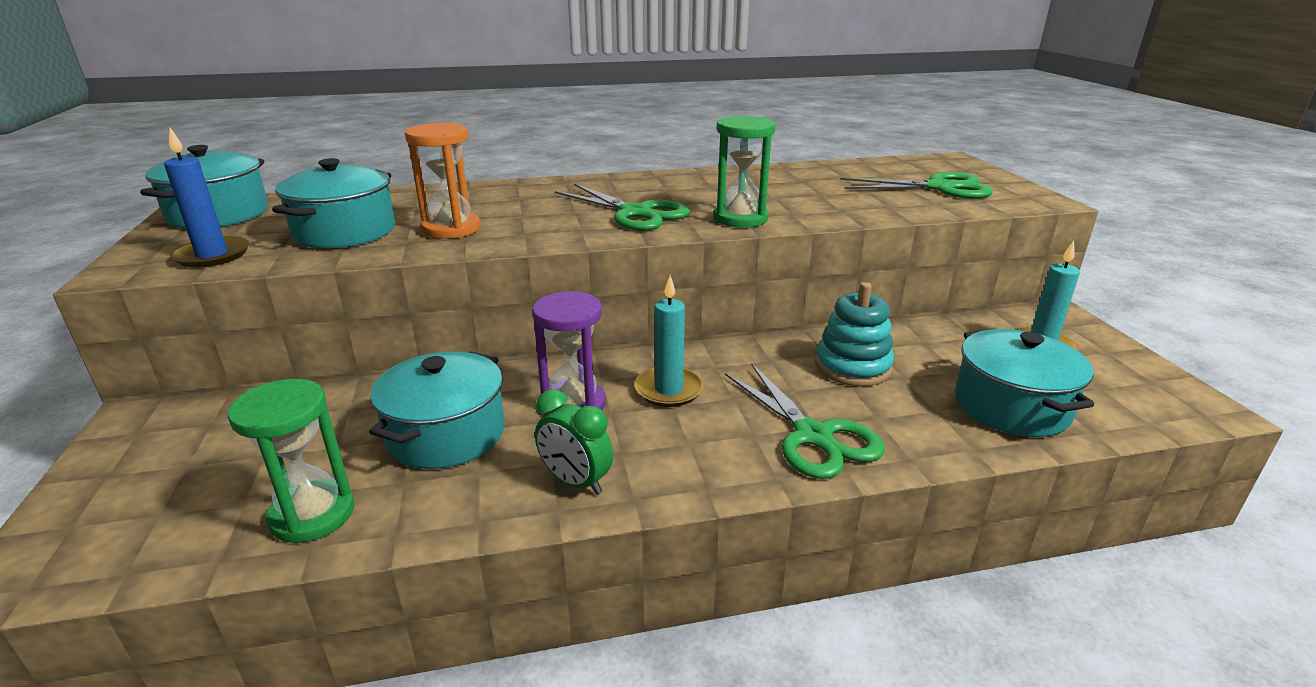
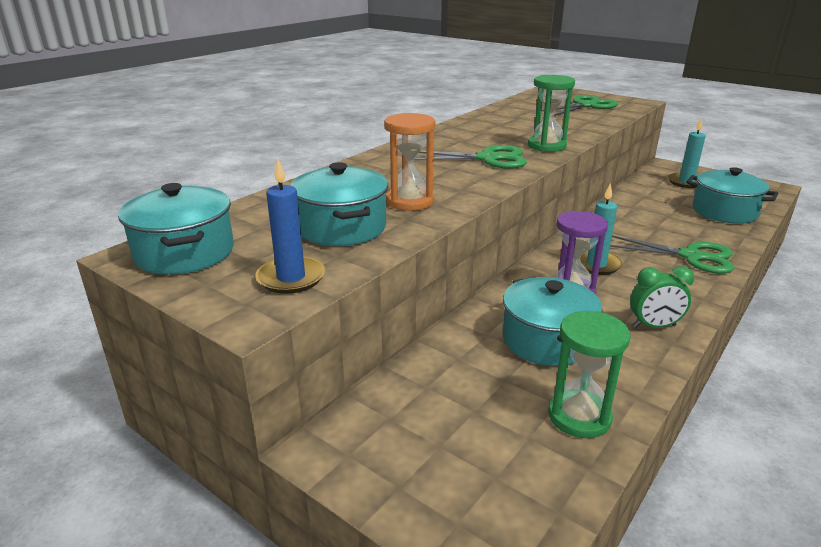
camera: 40 degrees left, 0 degrees up
turquoise stacking toy [815,282,894,386] -> none

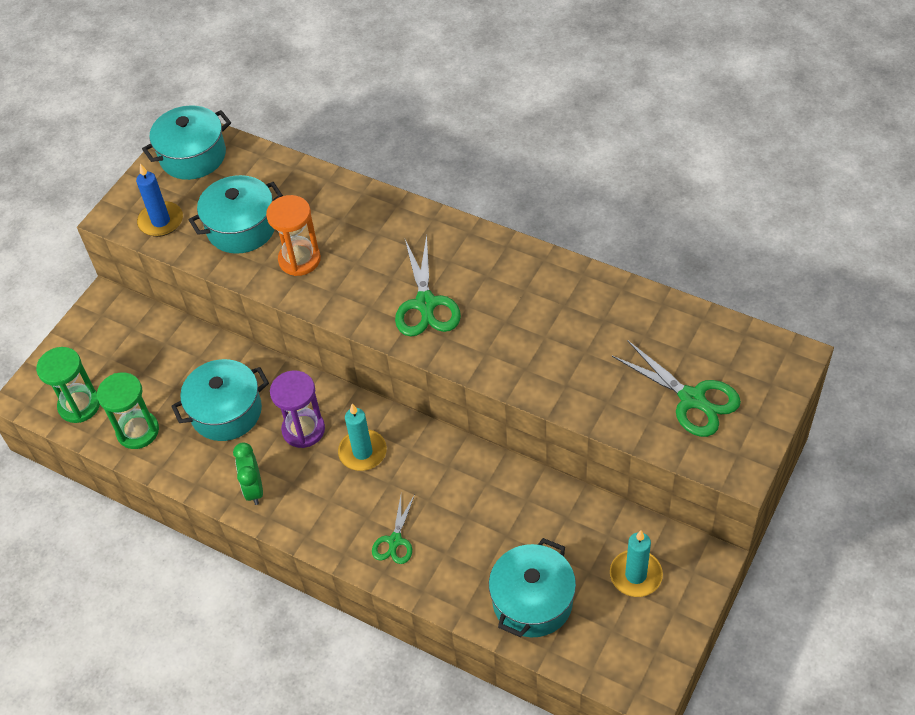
camera: 85 degrees right, 25 degrees up
green hourglass [528,75,575,152] -> green hourglass moved to [36,347,100,423]
green scissors [610,235,734,274] -> green scissors [372,494,415,564], size x0.60

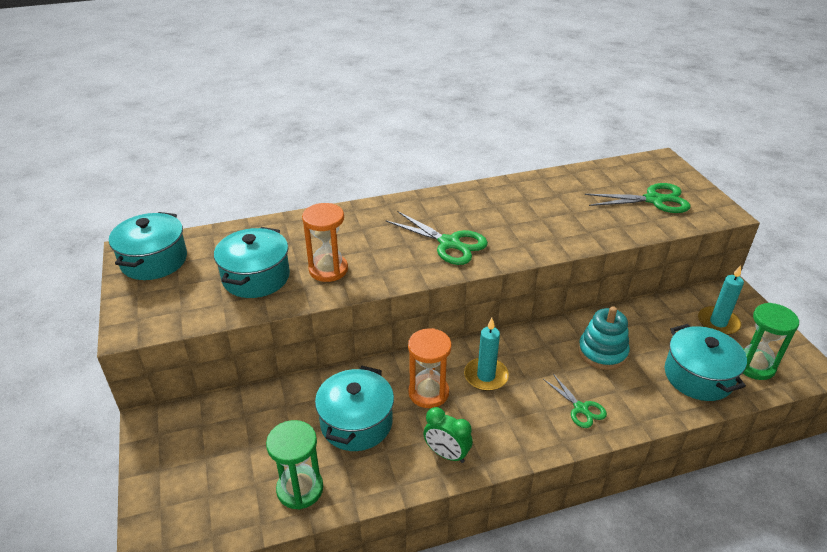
camera: 50 degrees left, 15 degrees down
green hourglass [36,347,100,423] -> green hourglass moved to [742,303,799,380]
blue candle [136,164,183,237] -> none
purple hourglass [270,371,325,448] -> orange hourglass [408,328,452,408]
none -> turquoise stacking toy [578,306,630,370]

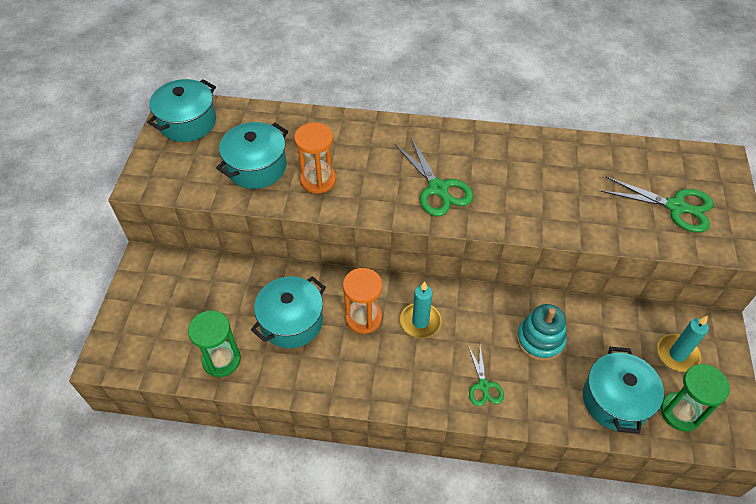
camera: 25 degrees right, 15 degrees up
green clock [423,407,473,463] -> none

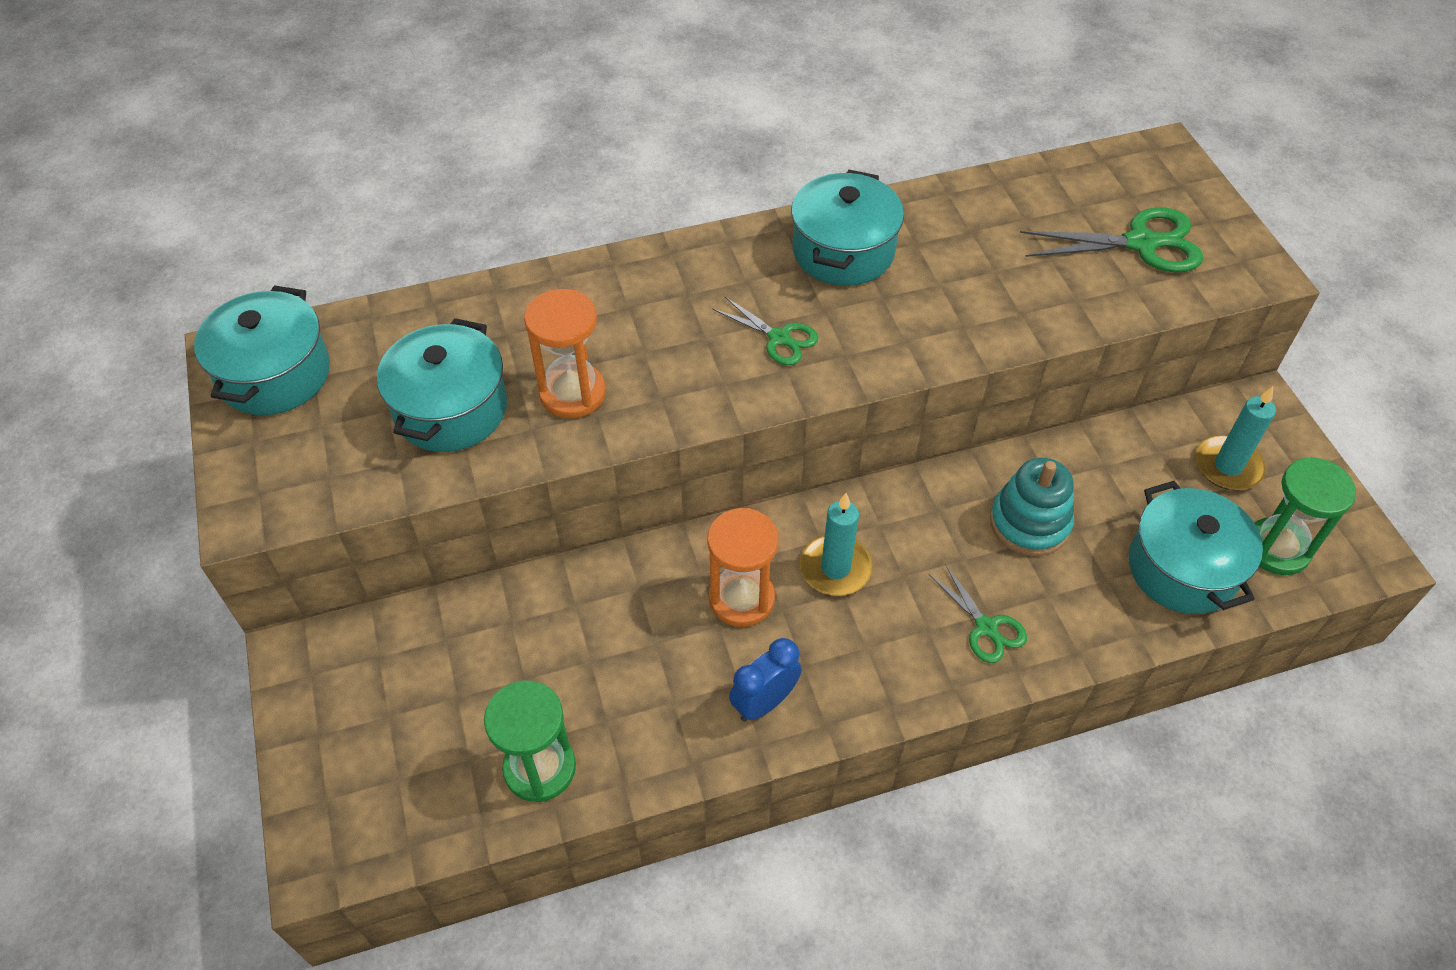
camera: 25 degrees left, 0 degrees up
turquoise pot [251,276,326,348] -> turquoise pot moved to [791,170,904,286]
green scissors [395,138,473,216] -> green scissors [713,297,818,365], size x0.60
none -> blue clock [729,638,802,722]

